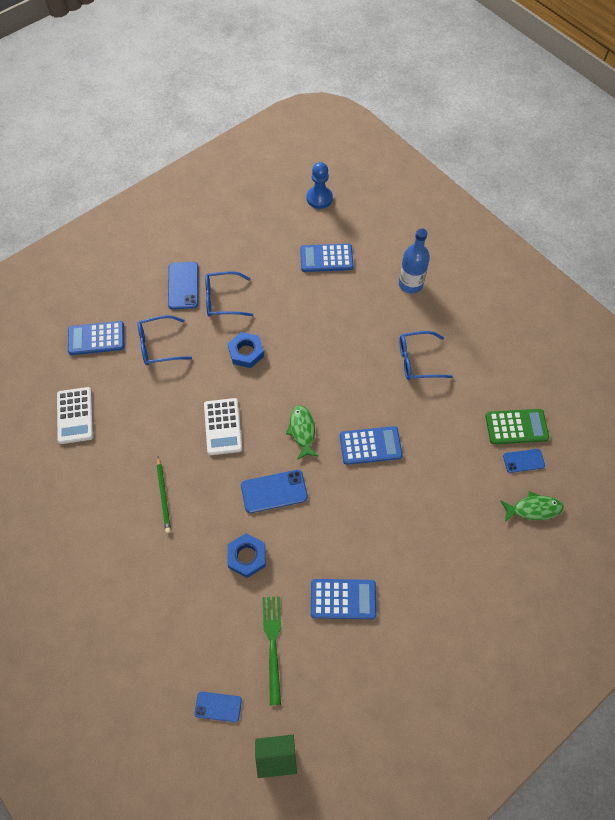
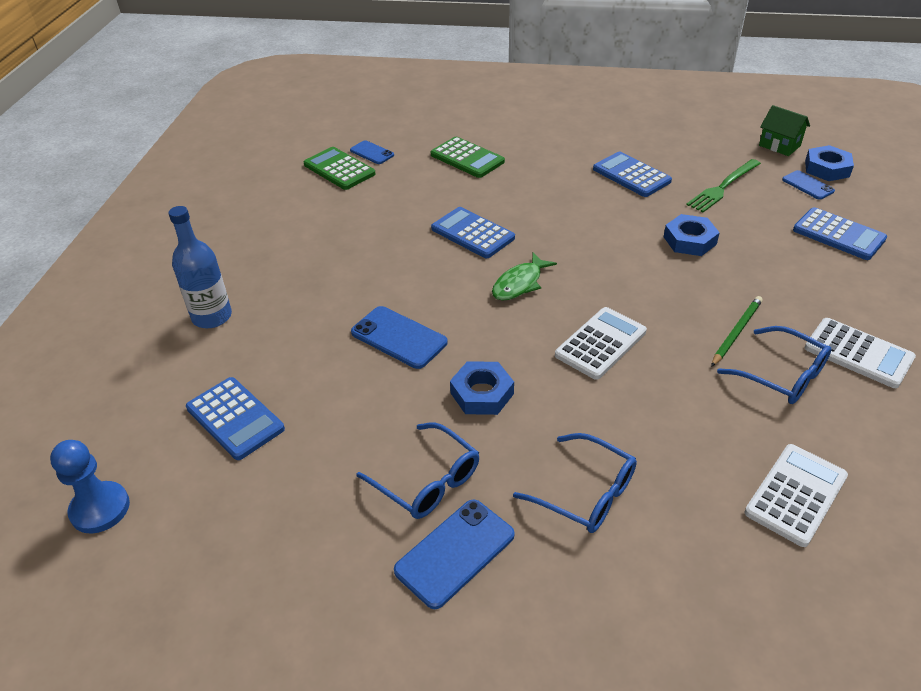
camera: 130 degrees left, 20 degrees down
blue calculator [68,321,124,355] -> blue calculator moved to [793,207,887,260]
blue phone [241,470,308,513] -> blue phone moved to [351,306,448,369]
blue glasses [399,331,453,380] -> blue glasses moved to [717,326,832,404]
green fish [500,491,563,522] -> none
none -> green calculator [431,137,505,178]
none -> white calculator [804,318,916,388]
none -> blue nut [805,145,854,181]

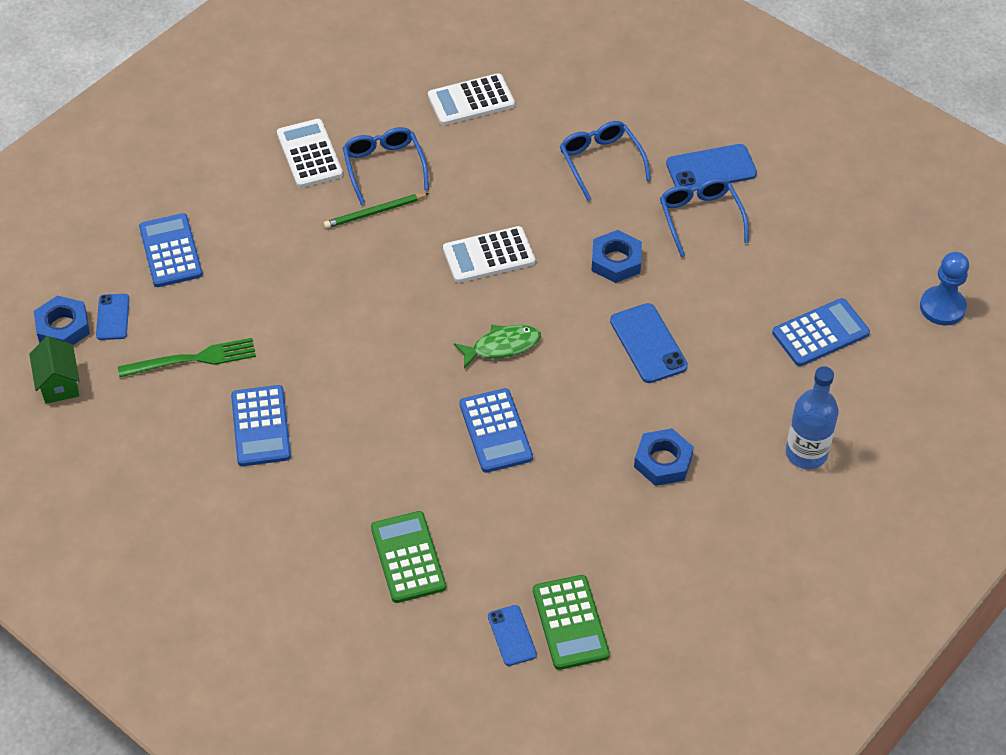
camera: 150 degrees left, 10 degrees up
blue calculator [186,377,285,460] -> blue calculator turned 75 degrees clockwise [772,298,870,366]
blue nut [664,214,720,256] -> blue nut moved to [634,428,694,486]

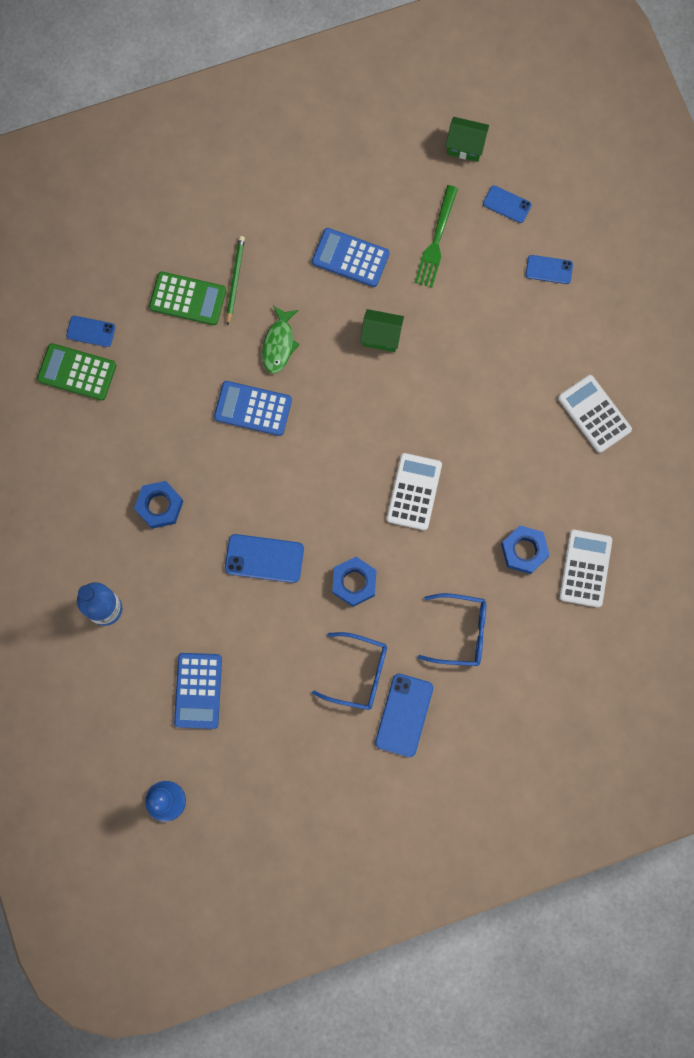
camera: 120 degrees right, 25 degrees up
blue nut [34,296,90,345] -> blue nut moved to [501,525,550,574]
blue calculator [139,213,203,287] -> blue phone [526,255,573,284]
white calculator [277,119,343,188] -> white calculator turned 135 degrees counterclockwise [558,375,632,453]
green pencil [324,193,430,228] -> green pencil moved to [227,236,245,326]
blue glasses [343,127,429,205] -> none
green fish [454,325,541,368] -> green fish moved to [262,306,300,374]
none -> green house [360,309,404,352]

